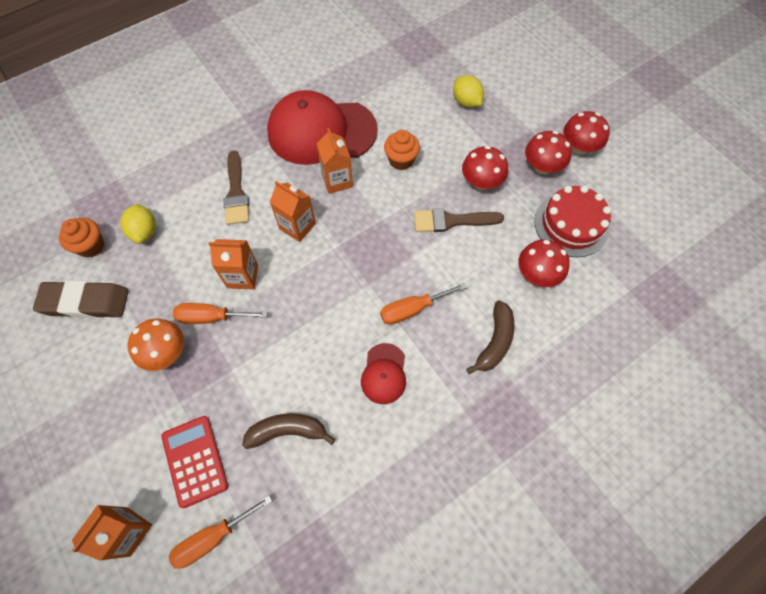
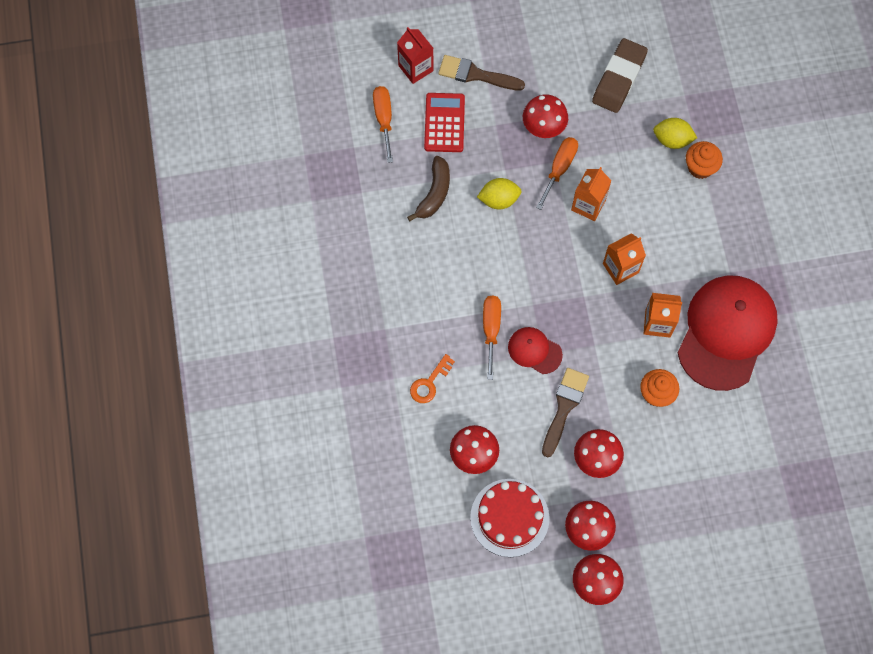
camera: 115 degrees right, 5 degrees up
orange cupcake [59,218,104,258] -> orange cupcake moved to [686,141,723,179]
orange carton [72,505,152,561] -> red carton [397,27,433,84]
orange mushroom [128,319,184,371] -> red mushroom [523,94,568,138]
red calculator [161,416,228,508] -> red calculator turned 90 degrees counterclockwise [424,93,465,152]
brown brush [223,151,249,225] -> brown brush moved to [438,55,525,91]
red cap [361,343,406,404] -> red cap moved to [508,327,563,374]
yellow lemon [453,75,484,108] -> yellow lemon moved to [477,178,522,210]
brown banana [466,300,515,374] -> orange key [410,354,455,403]

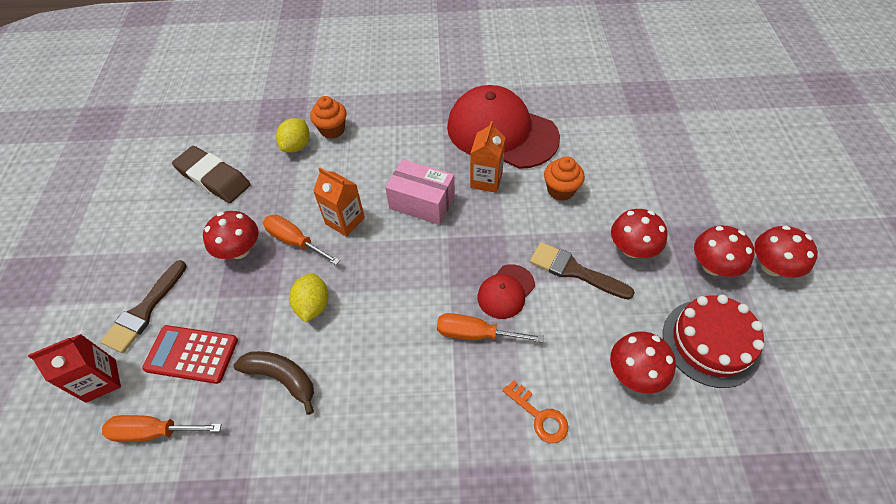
camera: 80 degrees left, 15 degrees down
orange carton [603,233,646,285] -> pink box [385,159,455,225]

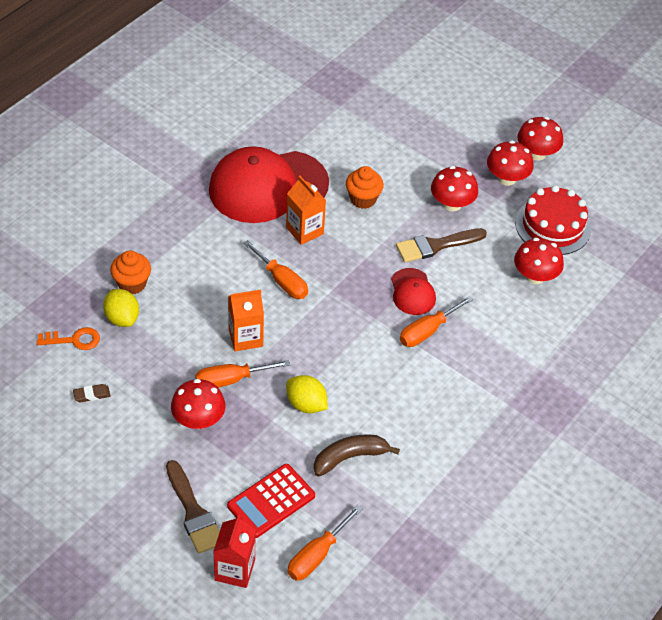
camera: 55 degrees left, 5 degrees down
brown eraser [172,146,251,203] -> brown eraser [73,384,110,403], size x0.40
pink box [385,159,455,225] -> orange screwdriver [243,240,308,299]
orange key [503,380,568,443] -> orange key moved to [37,327,100,350]

